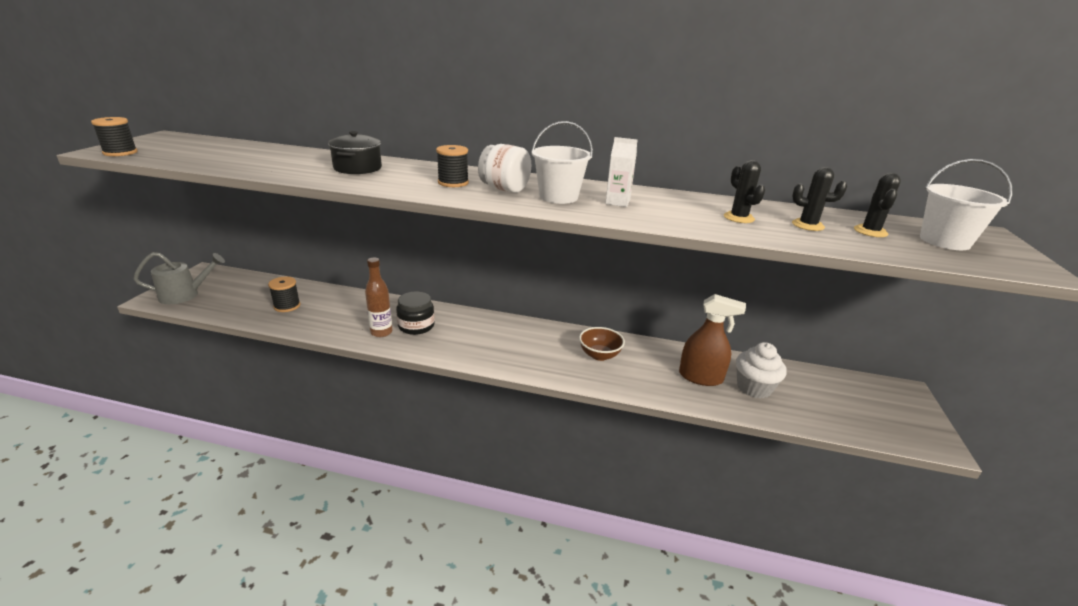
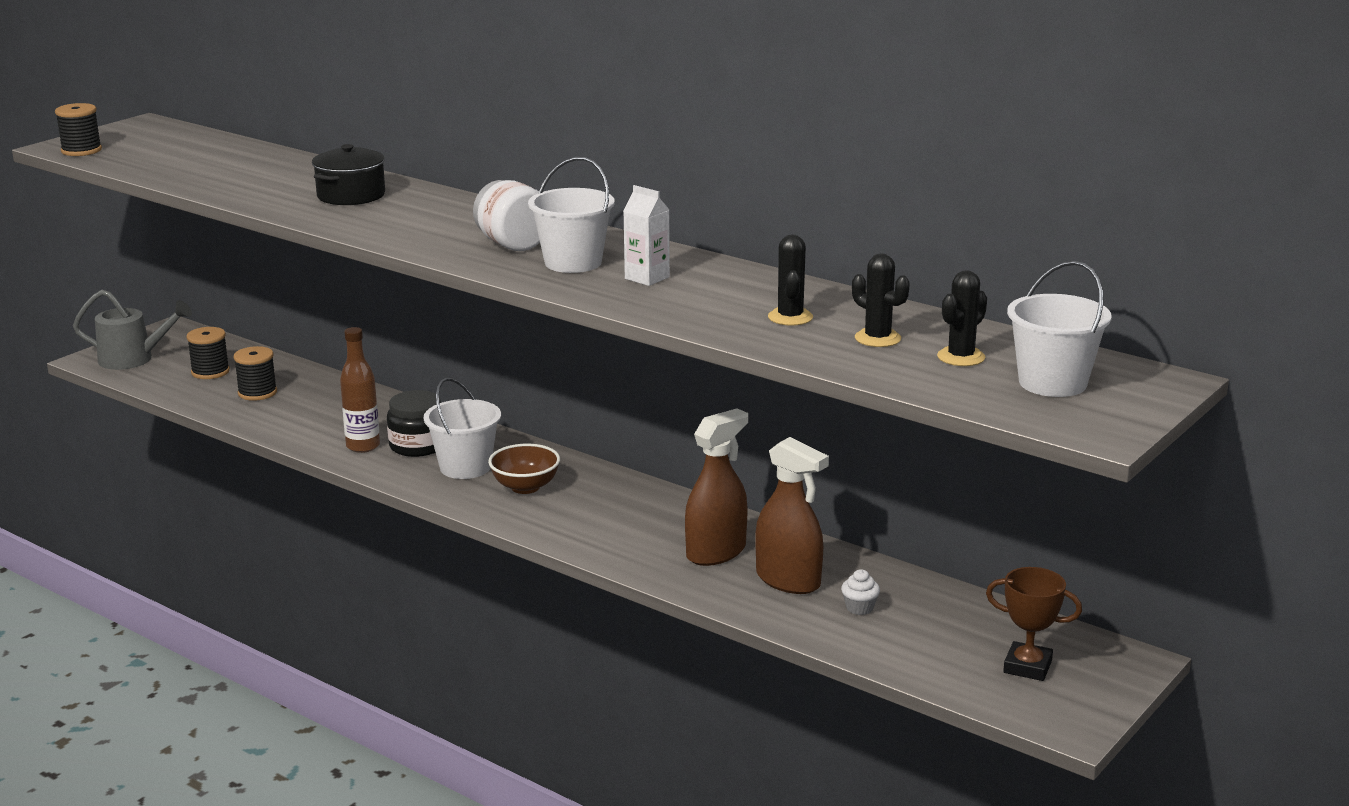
camera: 25 degrees right, 5 degrees down
black spool [436,145,469,187] -> black spool moved to [186,327,230,379]
brown bowl [579,327,625,361] -> brown bowl moved to [488,444,560,494]
white cupcake [736,342,787,398] -> white cupcake [841,569,880,615], size x0.48
none -> white bucket [424,378,501,479]
none -> brown spray bottle [685,409,748,566]
none -> brown trophy [986,567,1082,681]

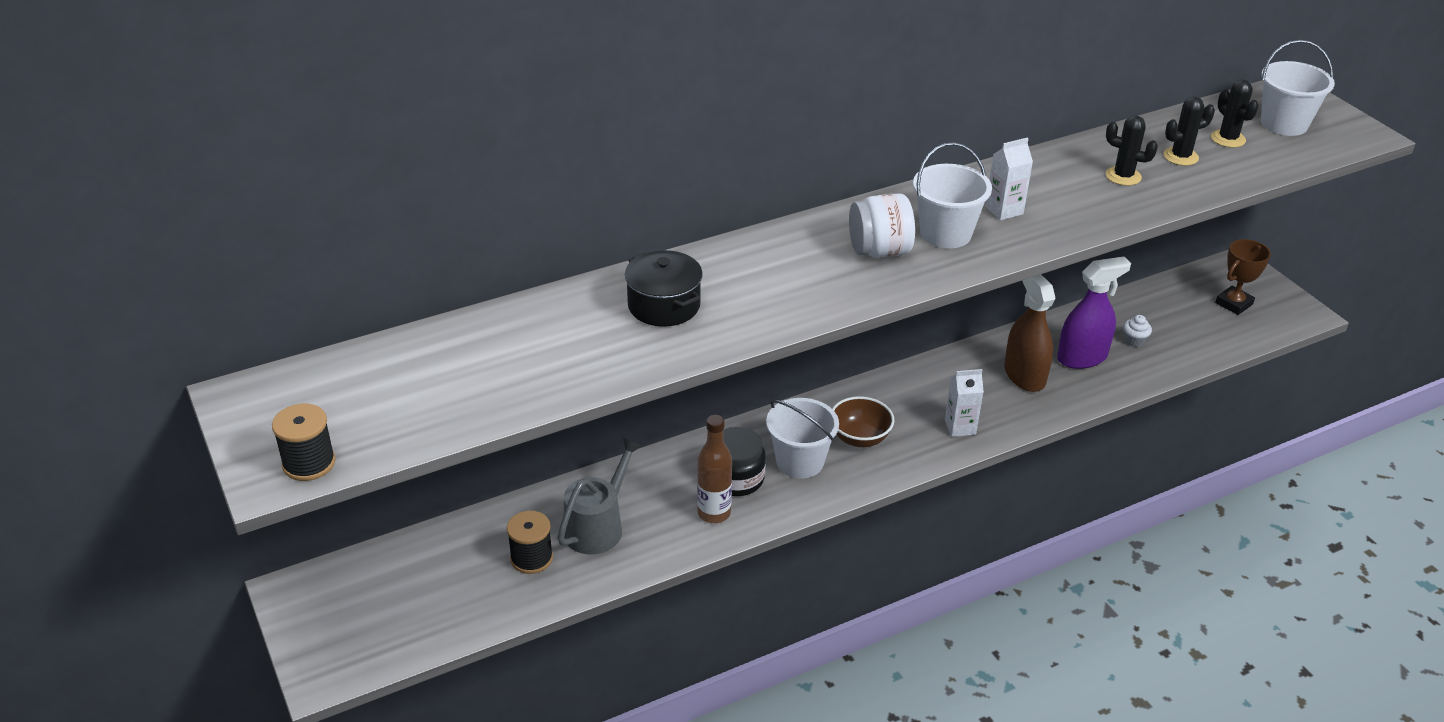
camera: 65 degrees left, 15 degrees up
grey watering can [73,290,192,370] -> grey watering can moved to [558,437,642,555]
black spool [186,327,230,379] -> none
brown spray bottle [755,437,829,594] -> purple spray bottle [1057,257,1131,369]
none -> white carton [945,369,984,437]

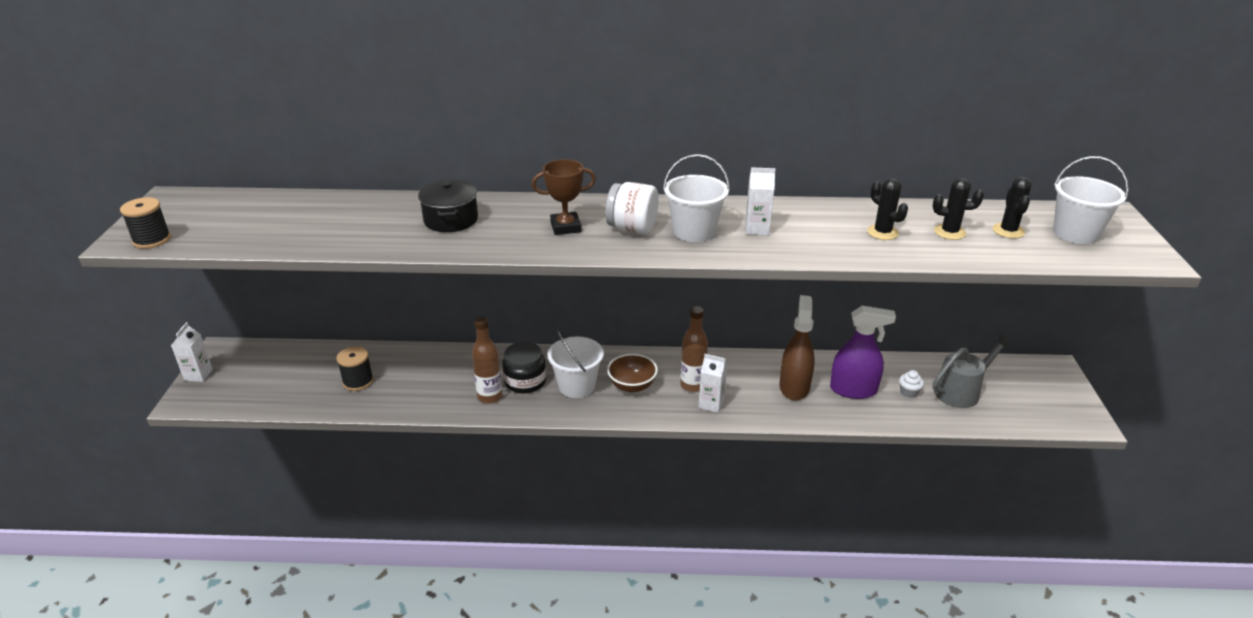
camera: 30 degrees right, 5 degrees down
grey watering can [558,437,642,555] -> grey watering can moved to [933,334,1013,408]
brown trophy [1215,239,1271,315] -> brown trophy moved to [532,159,596,235]
none -> white carton [171,322,213,382]
none -> brown bottle [680,306,708,392]

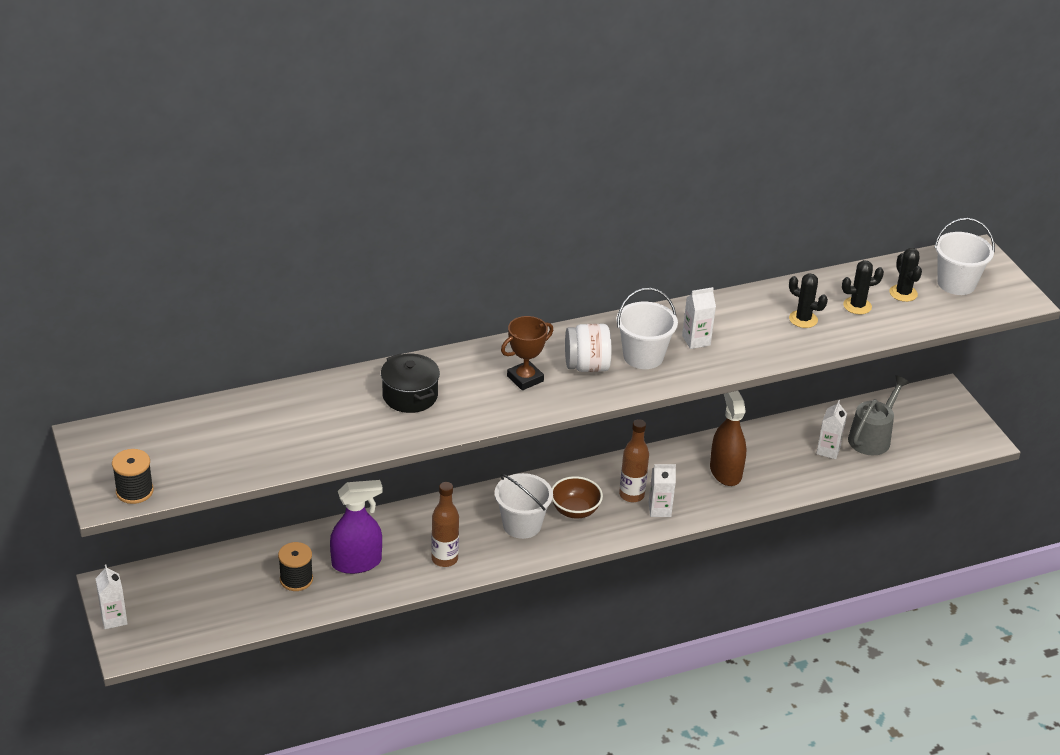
camera: 25 degrees left, 5 degrees up
black jar [502,342,546,393] -> none
purple spray bottle [830,306,896,399] -> purple spray bottle moved to [330,480,383,574]
white cupcake [899,370,924,398] -> white carton [816,400,847,459]

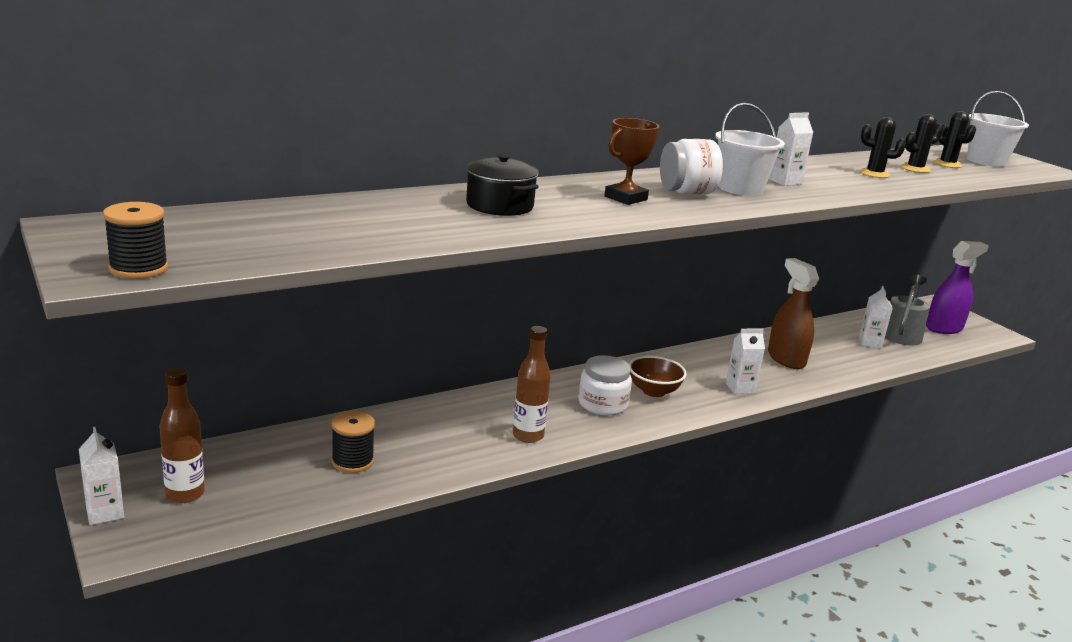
camera: 10 degrees left, 15 degrees down
purple spray bottle [330,480,383,574] -> purple spray bottle moved to [926,241,989,334]
white bucket [495,473,553,539] -> white jar [578,355,632,415]
brown bottle [619,419,649,502] -> brown bottle moved to [159,368,205,503]

